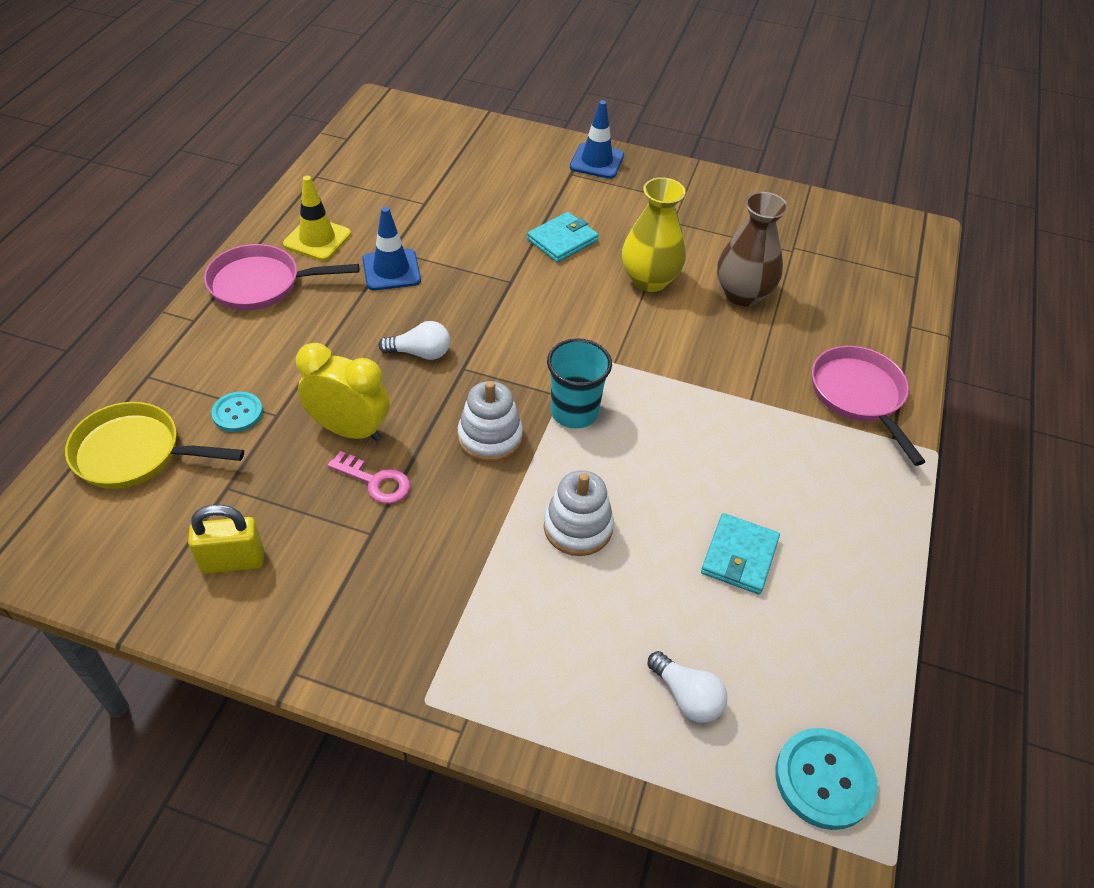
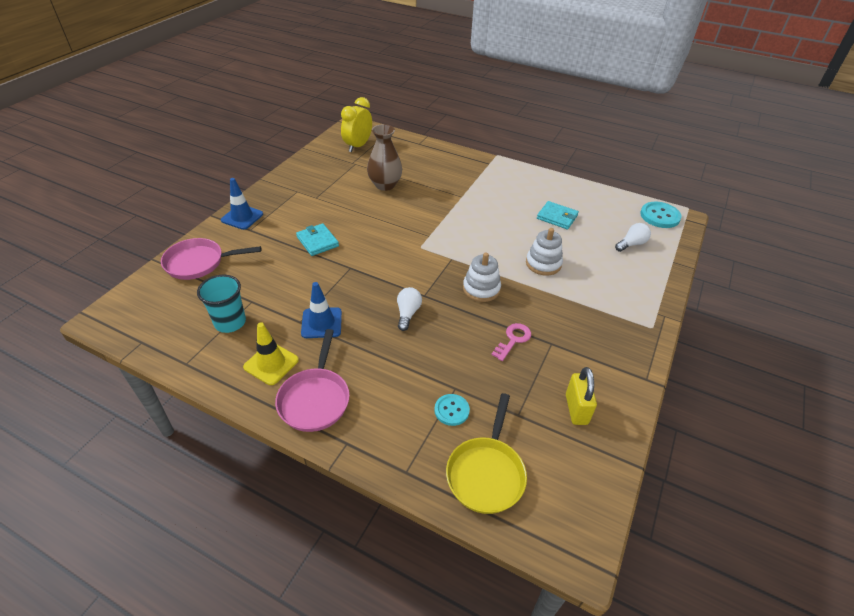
camera: 80 degrees left, 5 degrees down
yellow clock [296,343,390,442] -> yellow clock moved to [341,97,372,152]
turquoise cup [547,338,612,429] -> turquoise cup moved to [197,275,246,333]
yellow vase [622,177,686,292] -> none
pink pan [812,346,925,466] -> pink pan moved to [161,238,261,280]

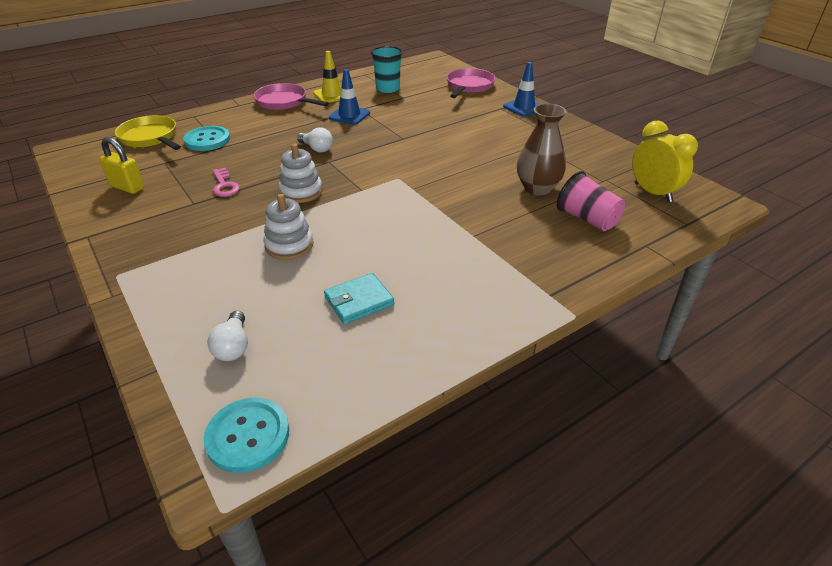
camera: 120 degrees right, 5 degrees down
turquoise wallet [296,223,339,256] -> none
turquoise button [434,394,470,426] -> turquoise button [183,126,230,151], size x1.57
none -> pink cup [557,171,625,231]

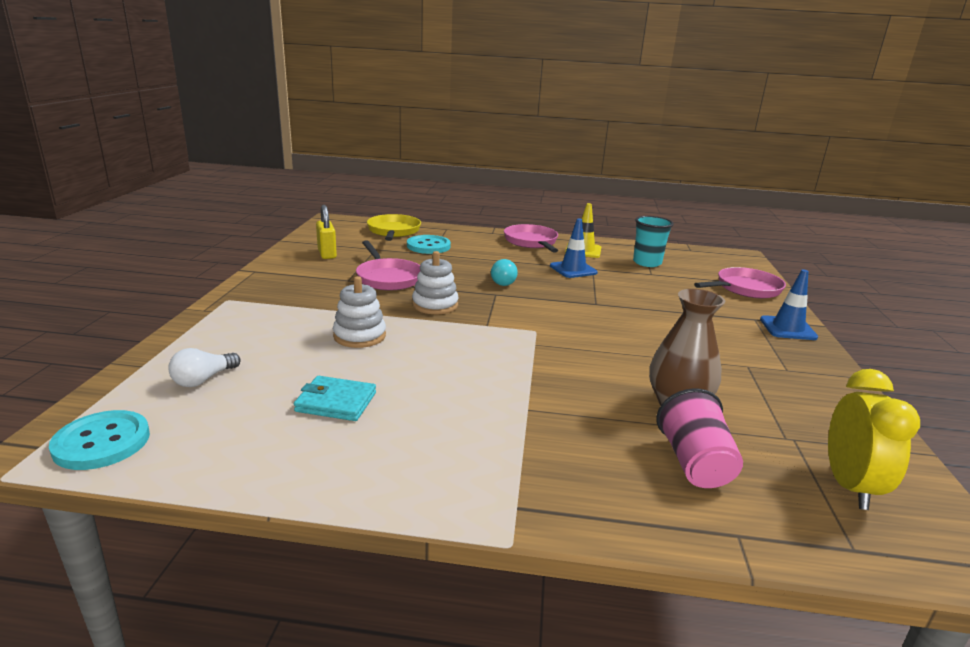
camera: 40 degrees right, 15 degrees down
pink key [213,168,240,197] -> pink pan [356,240,420,291]
white light bulb [297,127,333,152] -> turquoise light bulb [491,259,518,286]

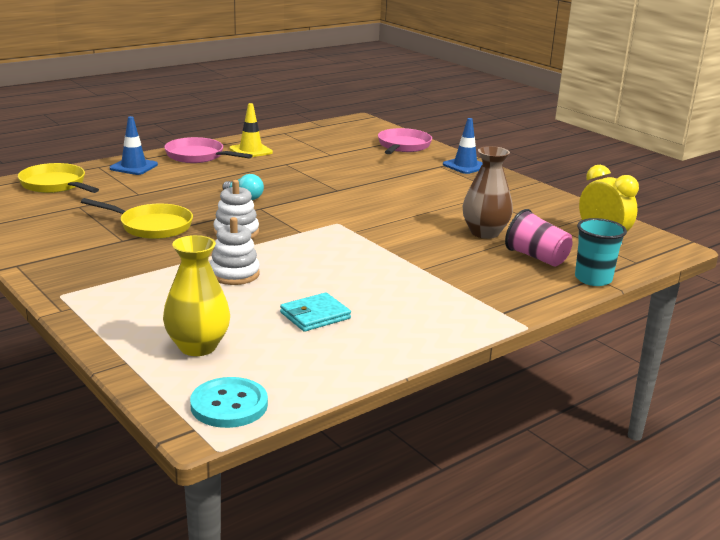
camera: 45 degrees left, 0 degrees up
white light bulb [168,348,241,387] -> yellow vase [163,235,230,356]
yellow padlock [316,205,337,259] -> none
pink pan [356,240,420,291] -> yellow pan [81,198,193,239]
turquoise button [407,235,451,254] -> none
blue traffic cone [550,218,598,278] -> blue traffic cone moved to [110,116,158,175]
turquoise cup [633,216,674,267] -> turquoise cup moved to [575,218,627,286]

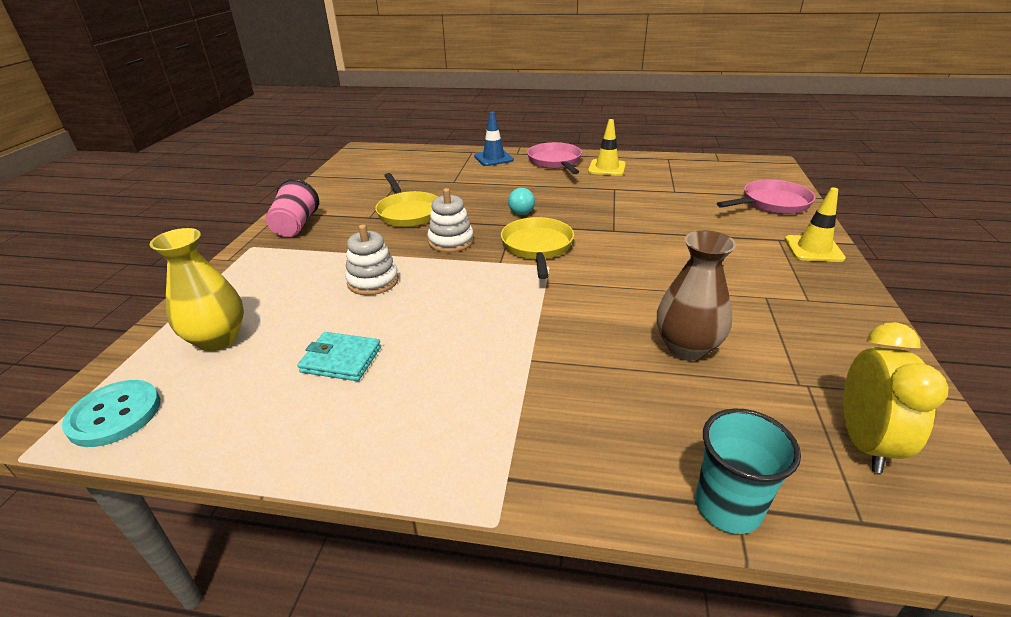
camera: 50 degrees right, 10 degrees up
yellow pan [18,163,99,193] -> yellow pan moved to [501,217,574,279]
blue traffic cone [443,118,482,174] -> yellow traffic cone [785,188,846,262]
pink cup [505,209,573,267] -> pink cup moved to [266,179,319,237]

